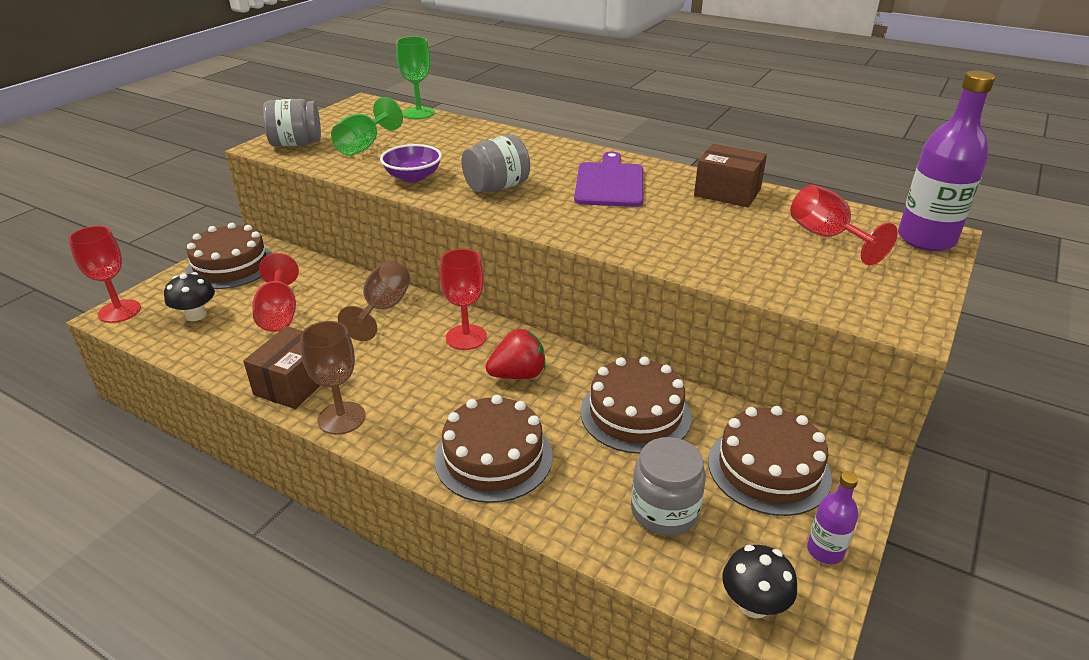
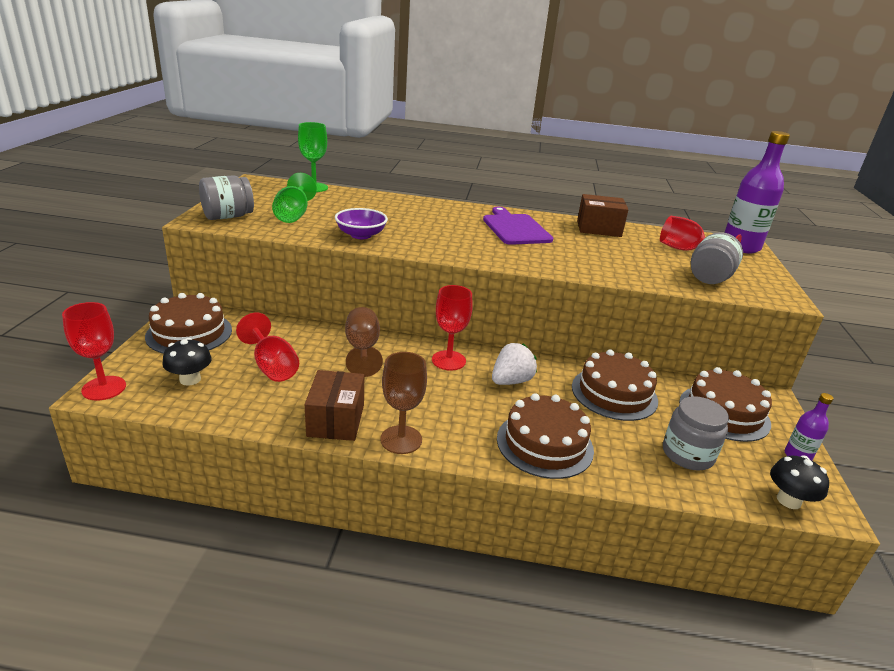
camera: 25 degrees left, 5 degrees down
grey jar [461,134,530,193] -> grey jar moved to [691,232,743,284]
red strawberry [486,329,546,379] -> white strawberry [492,343,537,385]

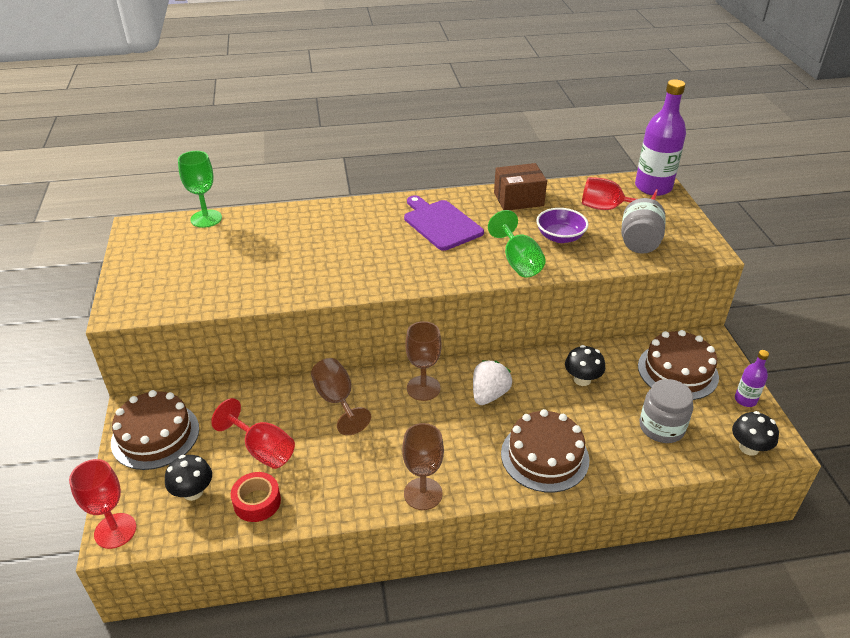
camera: 15 degrees left, 10 degrees up
grey jar [199,175,254,220] -> none
green goblet [272,173,317,223] -> green goblet moved to [488,210,546,277]
brown box [305,370,364,441] -> none
purple bowl [335,208,388,239] -> purple bowl moved to [536,208,588,243]
red goblet [432,285,473,371] -> brown goblet [405,321,442,401]
brown cake [572,349,658,421] -> black mushroom [565,345,605,386]
none -> red tape [231,472,281,522]

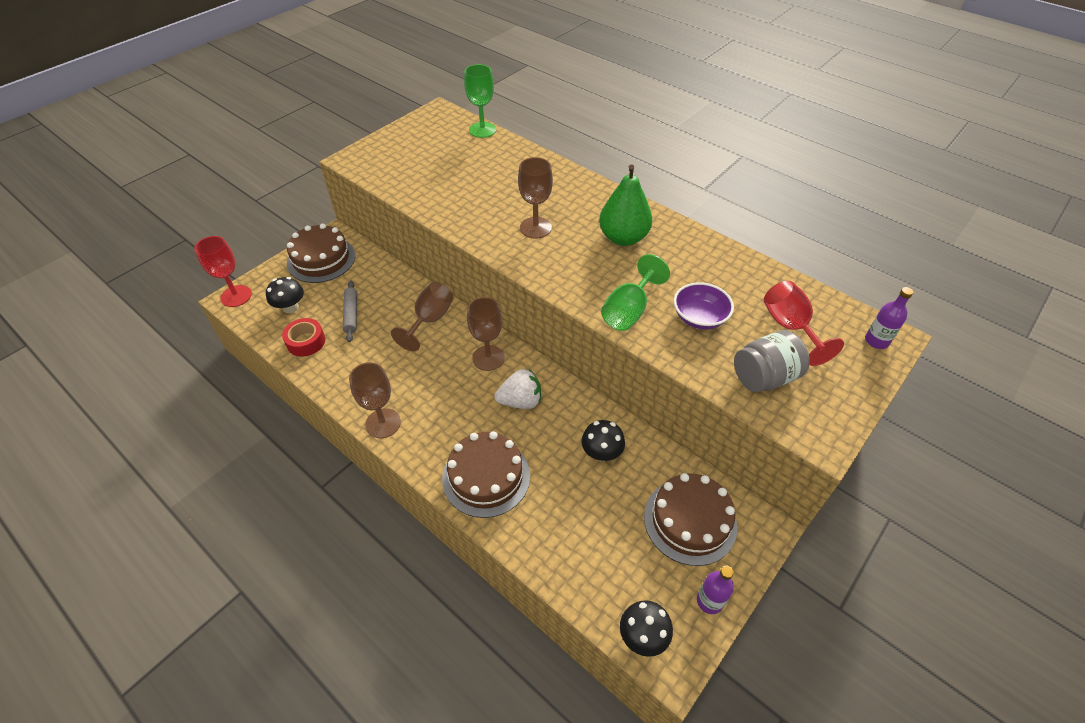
camera: 50 degrees right, 10 degrees up
red goblet [211,398,295,469] -> grey rolling pin [343,281,357,342]
purple cutting board [404,195,484,251] -> green pear [599,164,652,246]
brown box [494,163,547,210] -> none
purple bottle [635,79,686,196] -> purple bottle [865,287,913,349], size x0.50
grey jar [640,379,693,443] -> none
none -> brown goblet [518,157,553,239]

